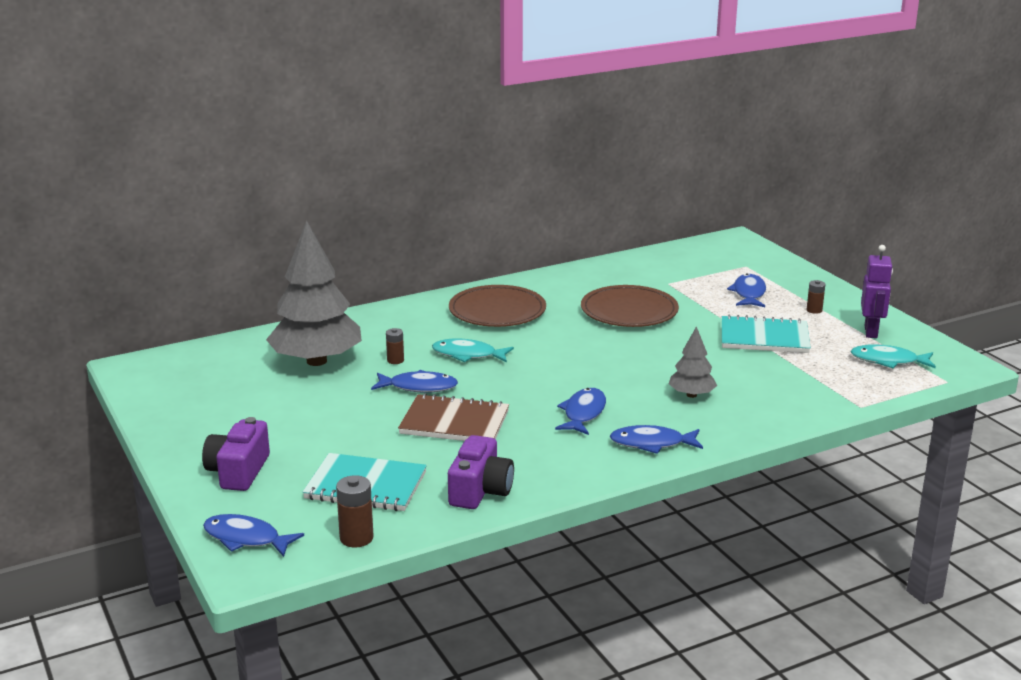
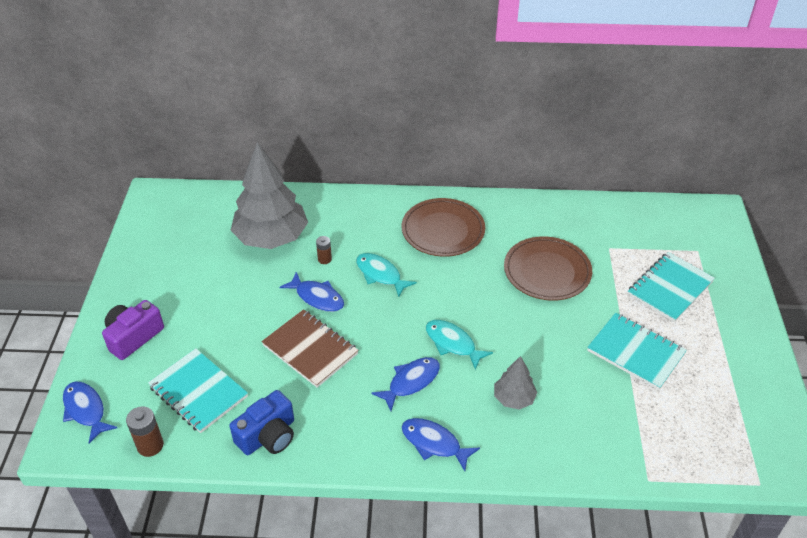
camera: 30 degrees right, 20 degrees up
purple camera [448,435,514,509] -> blue camera [230,390,294,455]
blue fish [727,273,766,307] -> turquoise notebook [628,252,715,322]
brown battery [806,280,825,314] -> none
turquoise fish [850,344,936,368] -> turquoise fish moved to [426,320,493,370]
purple robot [861,245,893,338] -> none

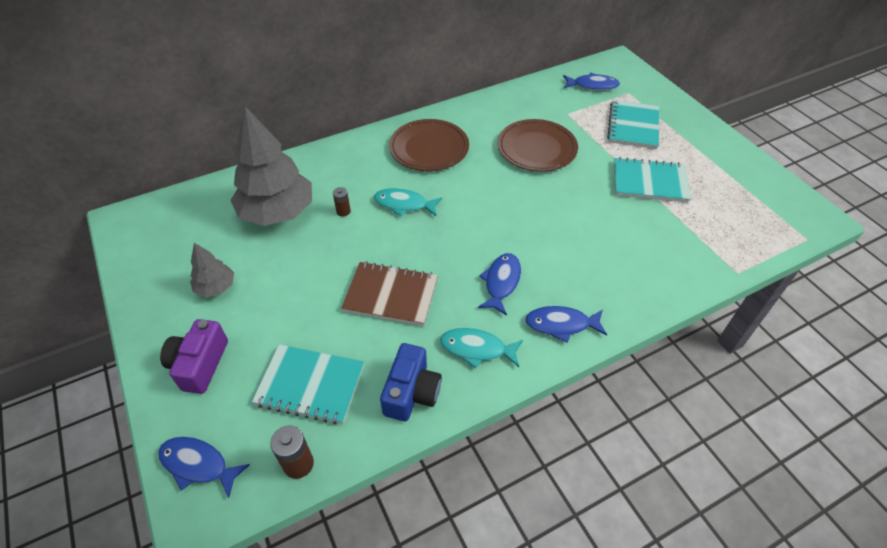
camera: 30 degrees left, 5 degrees up
blue fish [280,272,344,312] -> blue fish moved to [563,73,620,90]
turquoise fish [426,320,493,370] -> turquoise fish moved to [440,328,523,368]
grey tree [494,356,537,410] -> grey tree moved to [190,243,234,298]

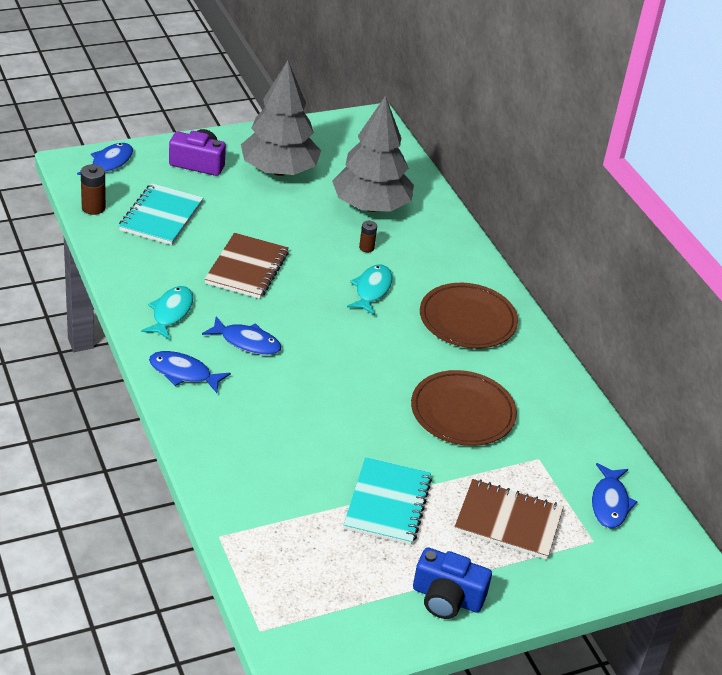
camera: 90 degrees right, 10 degrees down
grey tree [190,243,234,298] -> grey tree [241,60,321,176], size x2.07
blue camera [380,343,442,421] -> blue camera moved to [413,547,492,619]
blue fish [525,306,607,343] -> blue fish turned 75 degrees counterclockwise [149,351,231,393]
turquoise notebook [607,100,659,149] -> brown notebook [454,479,563,560]

